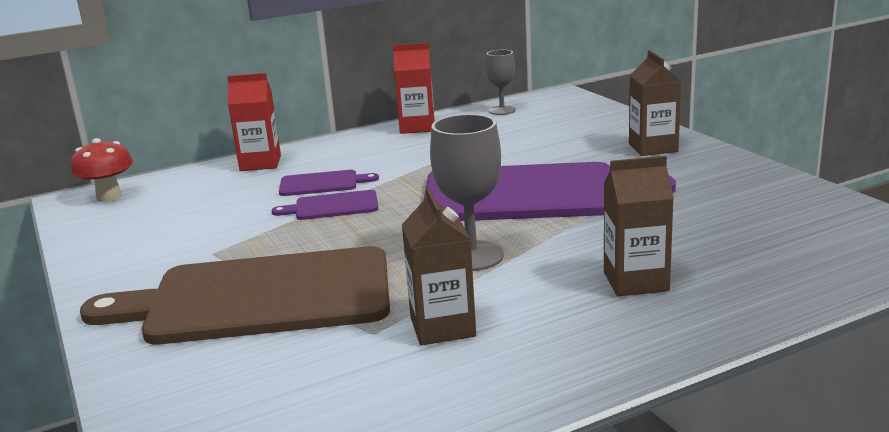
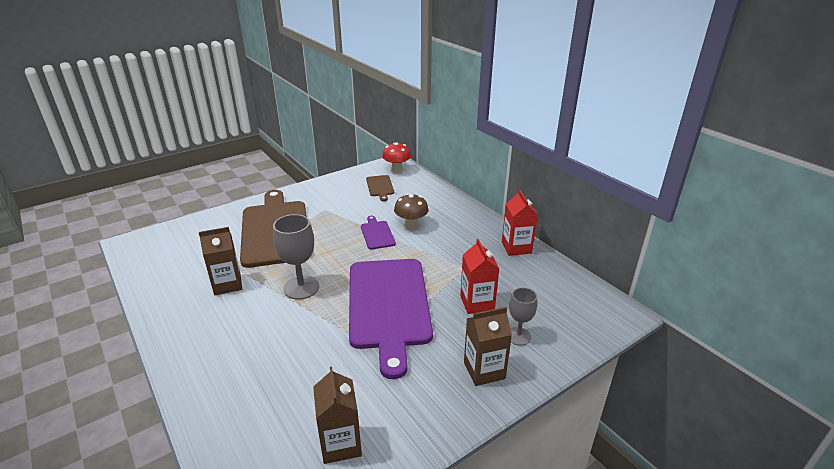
camera: 80 degrees right, 10 degrees up
red carton [227,73,281,171] -> red carton moved to [460,239,499,314]
purple cutting board [279,170,379,196] -> brown mushroom [394,193,429,230]
grey goblet [486,50,516,115] -> grey goblet moved to [509,287,537,346]
brown carton [604,156,674,296] -> brown carton moved to [313,366,362,464]
none -> brown cutting board [366,175,394,201]

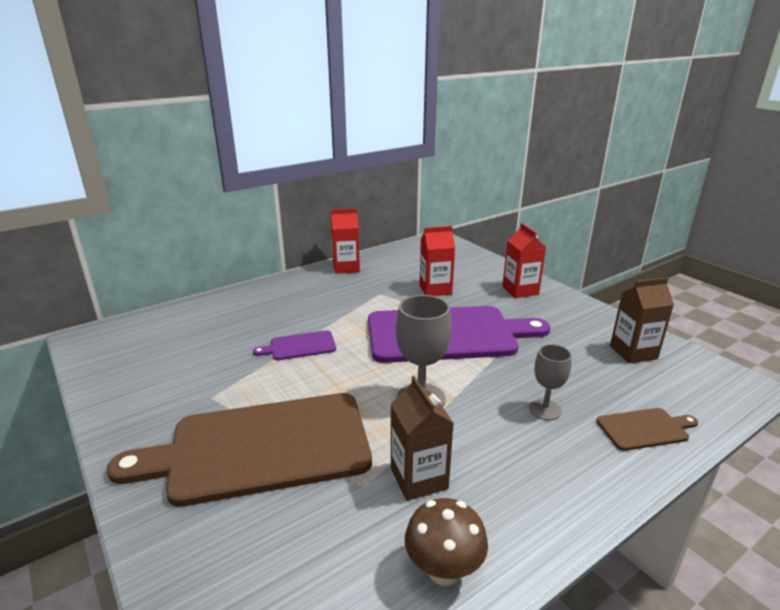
camera: 90 degrees left, 5 degrees down
brown cutting board [366,175,394,201] -> brown cutting board moved to [596,408,698,451]
red mushroom [382,142,411,173] -> none
brown mushroom [394,193,429,230] -> brown mushroom moved to [405,498,488,586]
brown carton [464,307,512,386] -> red carton [502,223,546,298]
grey goblet [509,287,537,346] -> grey goblet moved to [529,344,572,420]

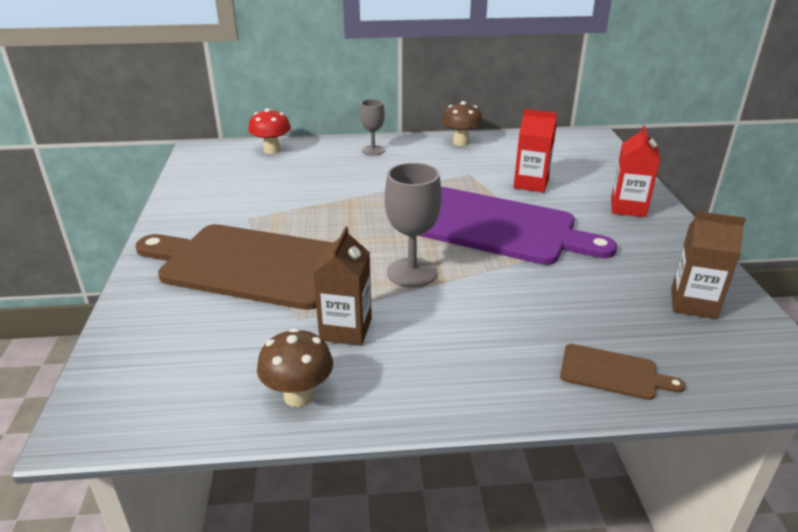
camera: 30 degrees right, 5 degrees up
purple cutting board [253,330,336,360] -> none
red carton [331,208,360,274] -> brown mushroom [442,101,483,146]
grey goblet [529,344,572,420] -> grey goblet moved to [360,99,385,156]
none -> red mushroom [248,108,291,154]

